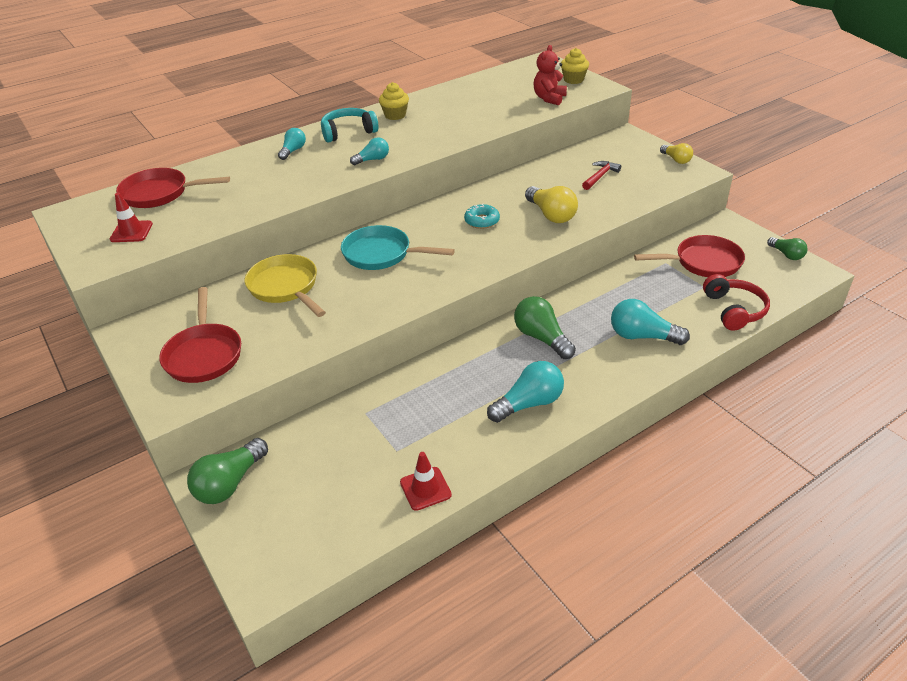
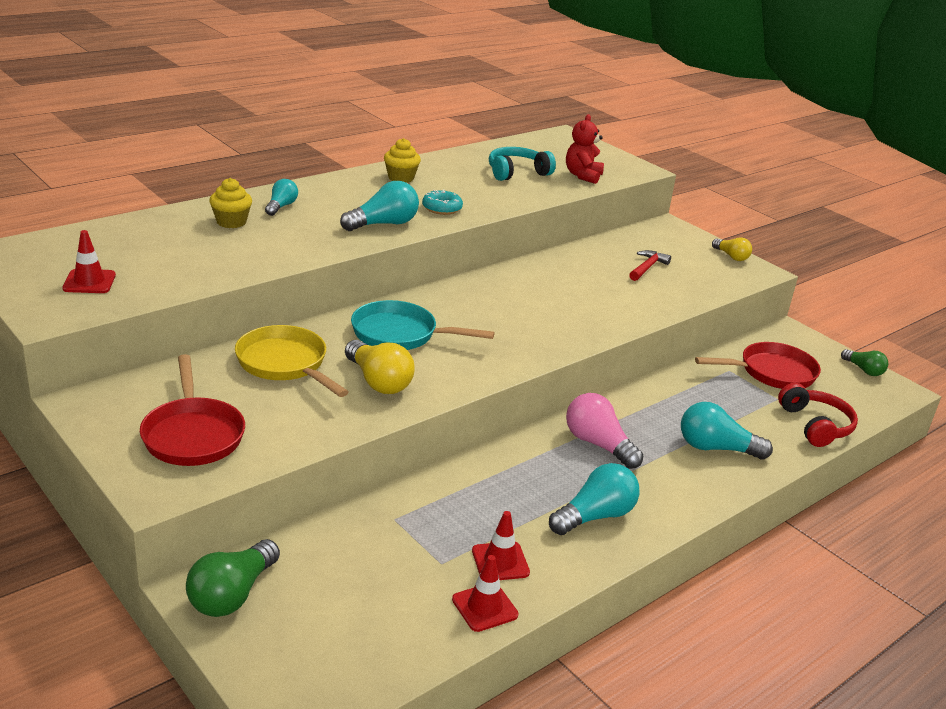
camera: 10 degrees left, 10 degrees down
red pan [116,168,230,208] -> none
turquoise headphones [321,108,379,143] -> turquoise headphones moved to [489,147,556,181]
turquoise light bulb [350,137,389,166] -> turquoise light bulb [340,181,419,231], size x1.64
turquoise donut [464,203,500,229] -> turquoise donut moved to [422,189,463,215]
green light bulb [514,296,576,359] -> pink light bulb [566,393,643,469]
yellow light bulb [525,186,578,223] -> yellow light bulb moved to [345,340,415,394]
yellow cupcake [561,48,589,84] -> yellow cupcake moved to [209,178,252,228]
none -> red traffic cone [472,511,530,580]

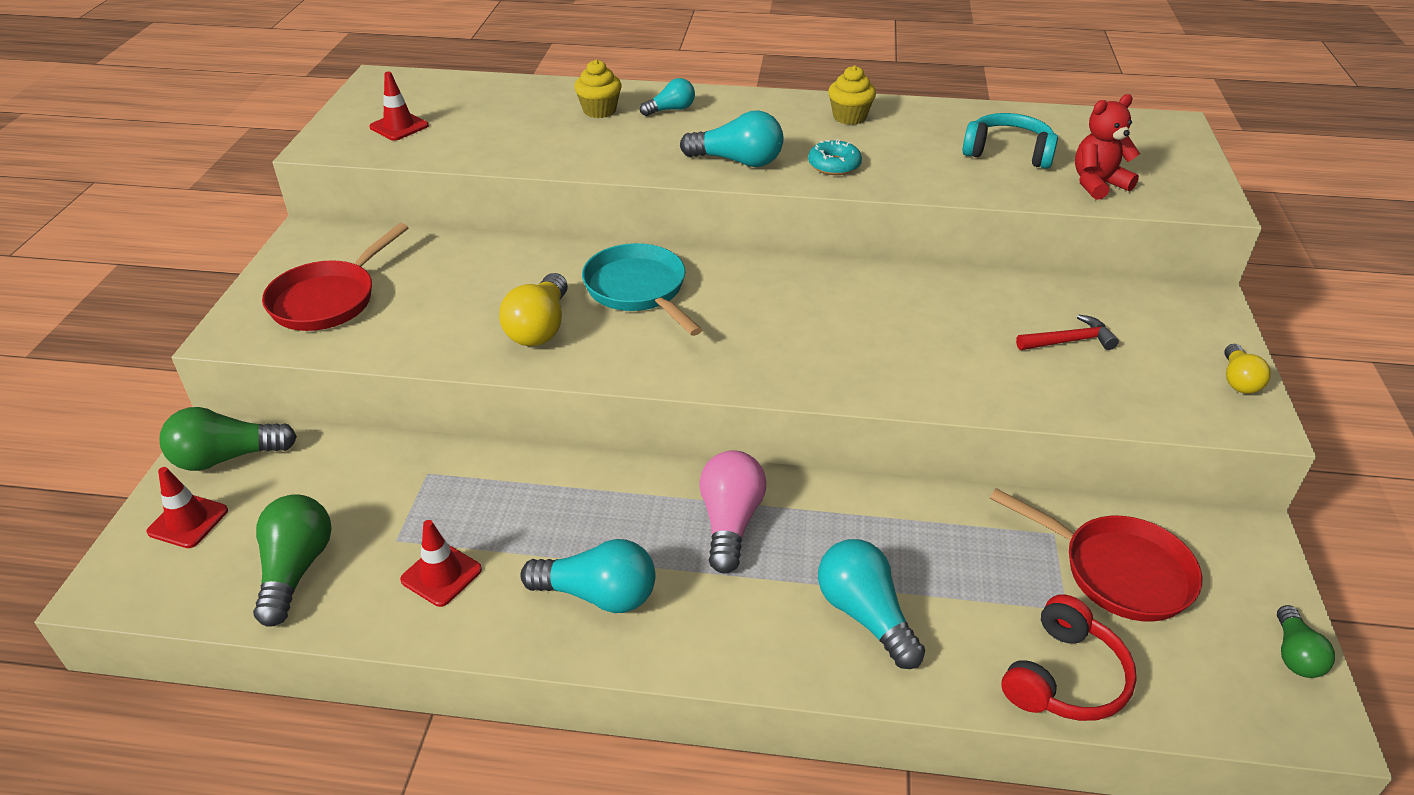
camera: 50 degrees right, 10 degrees up
yellow pan [235,325,349,397] -> none
red traffic cone [452,555,519,632] -> red traffic cone moved to [146,467,228,548]
none -> green light bulb [253,494,331,627]

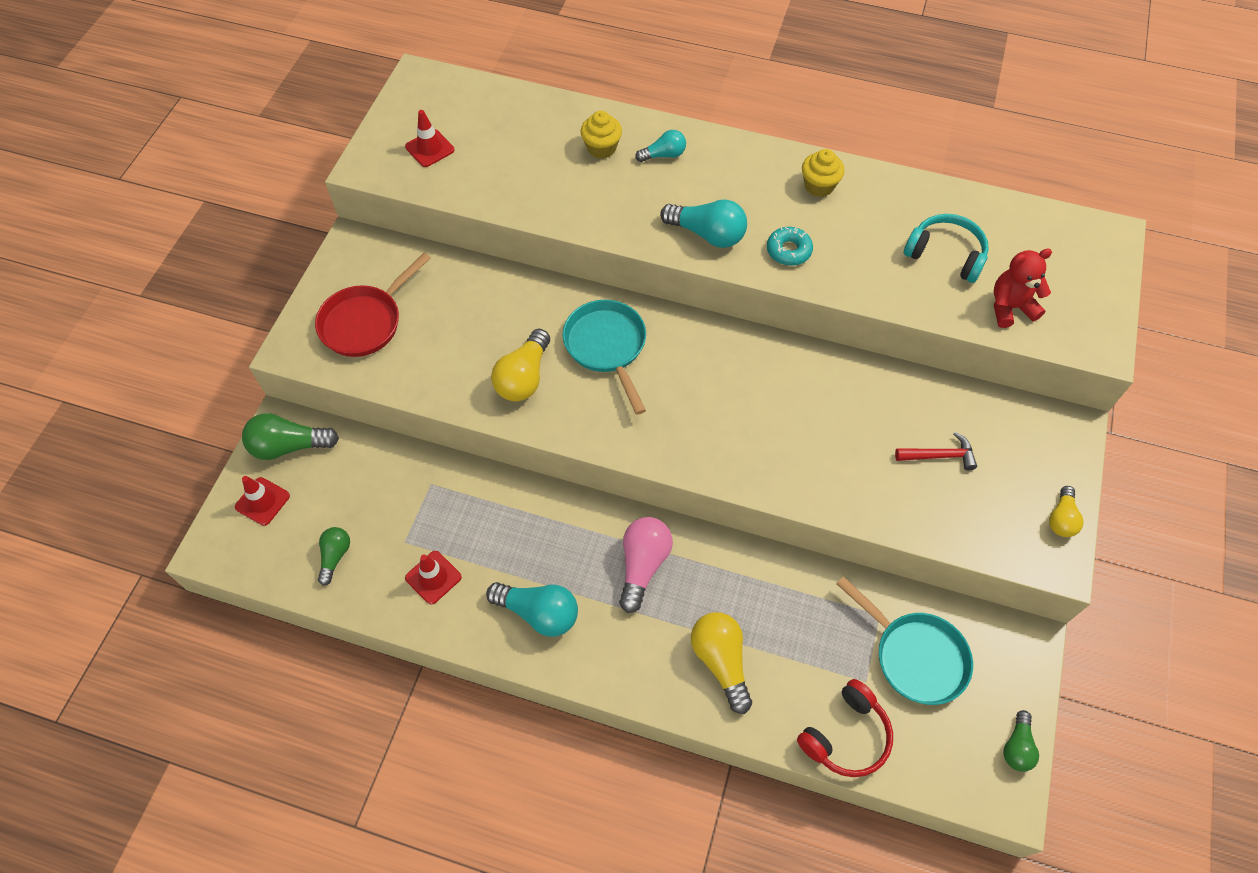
camera: 10 degrees right, 20 degrees up
green light bulb [253,494,331,627] -> green light bulb [318,527,350,586], size x0.61
turquoise light bulb [818,539,925,669] -> yellow light bulb [691,612,752,714]
red pan [990,488,1202,621] -> turquoise pan [836,576,973,705]

